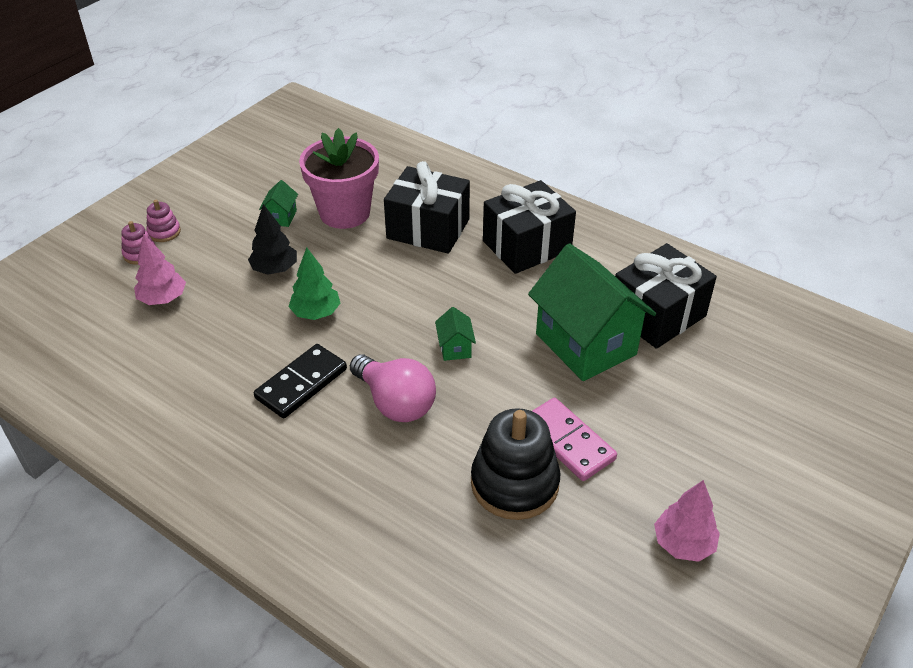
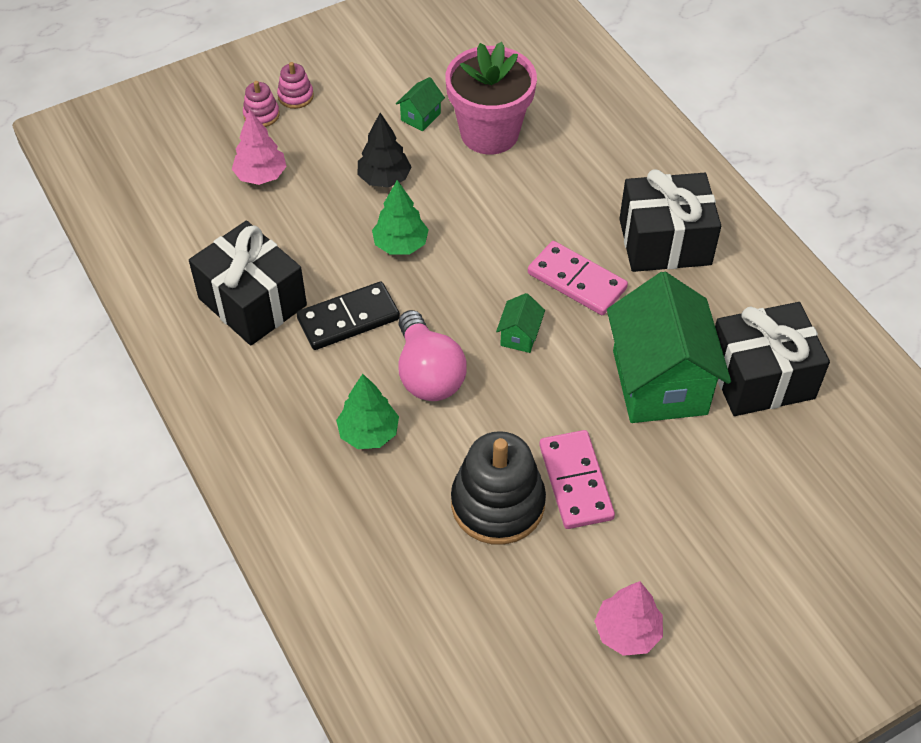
camera: 25 degrees right, 10 degrees up
black gift [384,161,470,254] -> black gift moved to [189,221,307,346]
none -> green tree [336,374,399,449]
none -> pink domino [528,241,628,315]

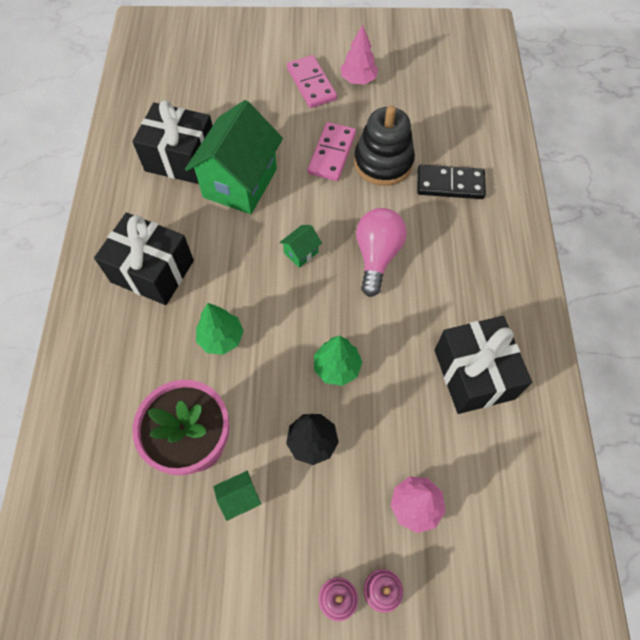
camera: 150 degrees left, 10 degrees up
black domino [297,282,400,350] -> black domino moved to [417,165,486,199]
green tree [336,374,399,449] -> green tree moved to [196,303,244,355]
pink domino [528,241,628,315] -> pink domino moved to [287,55,337,108]

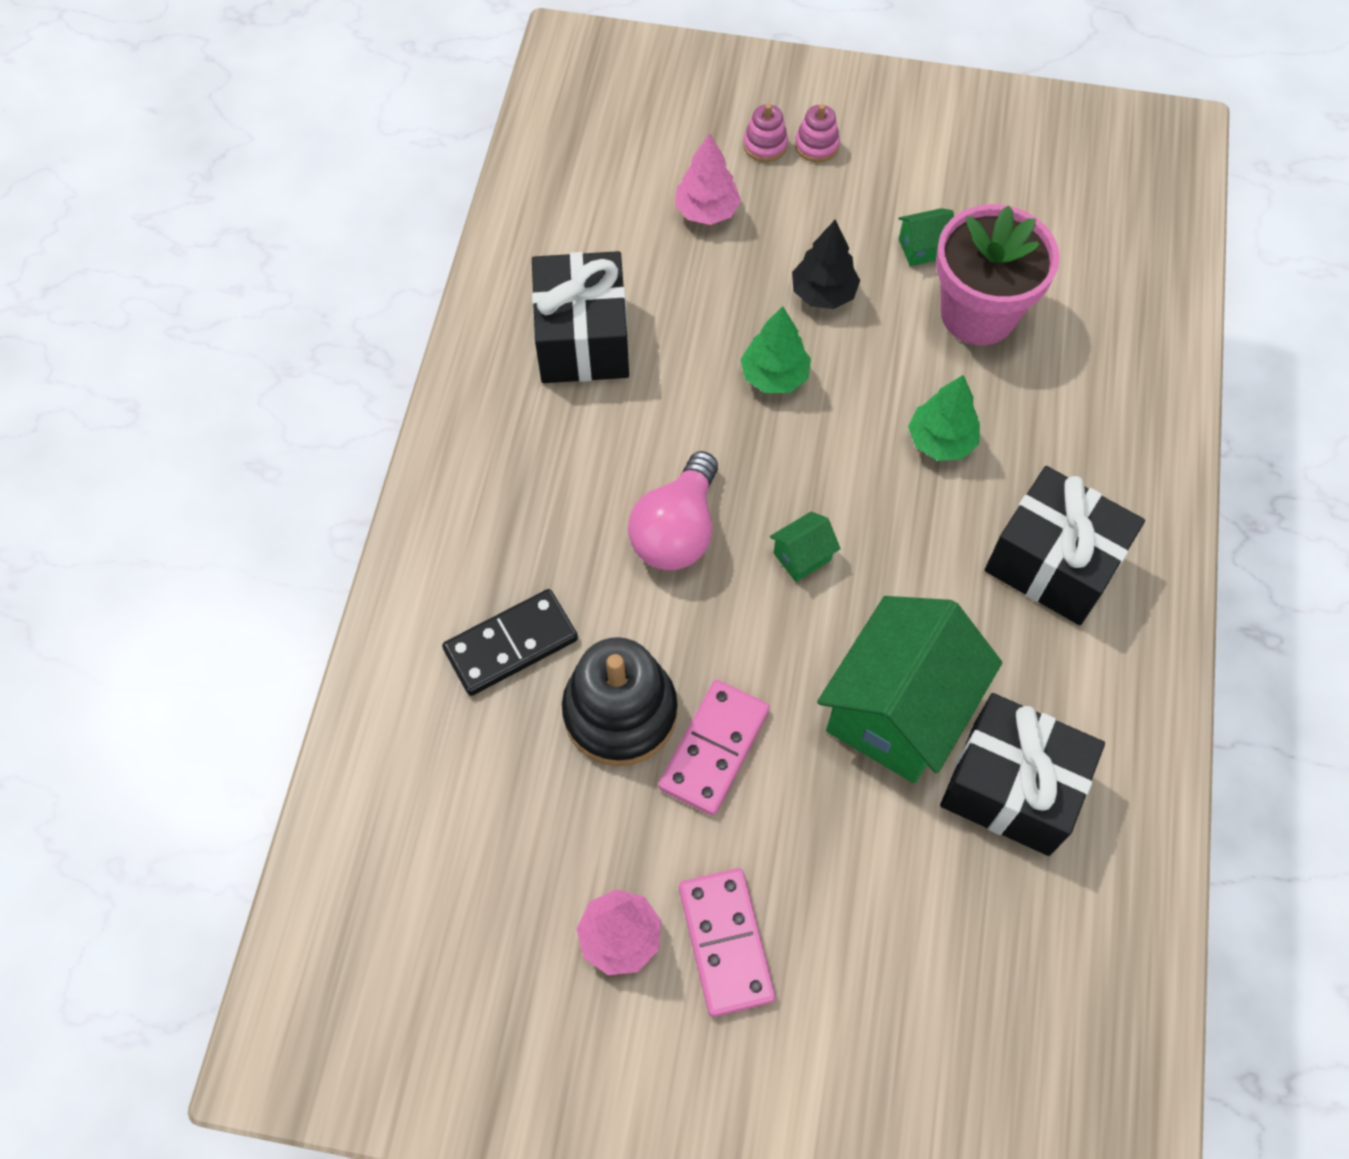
camera: 170 degrees left, 0 degrees up
black domino [417,165,486,199] -> black domino turned 45 degrees counterclockwise [442,589,578,696]

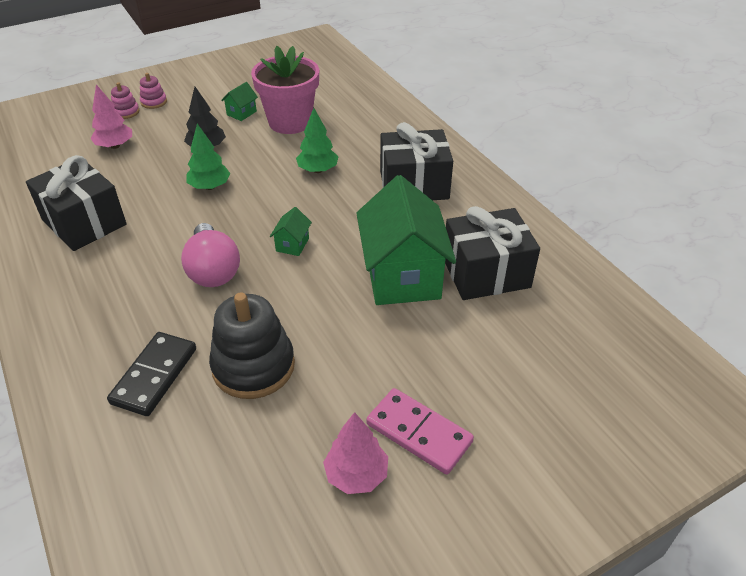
camera: 40 degrees left, 20 degrees down
pink domino [658,680,770,816] -> none

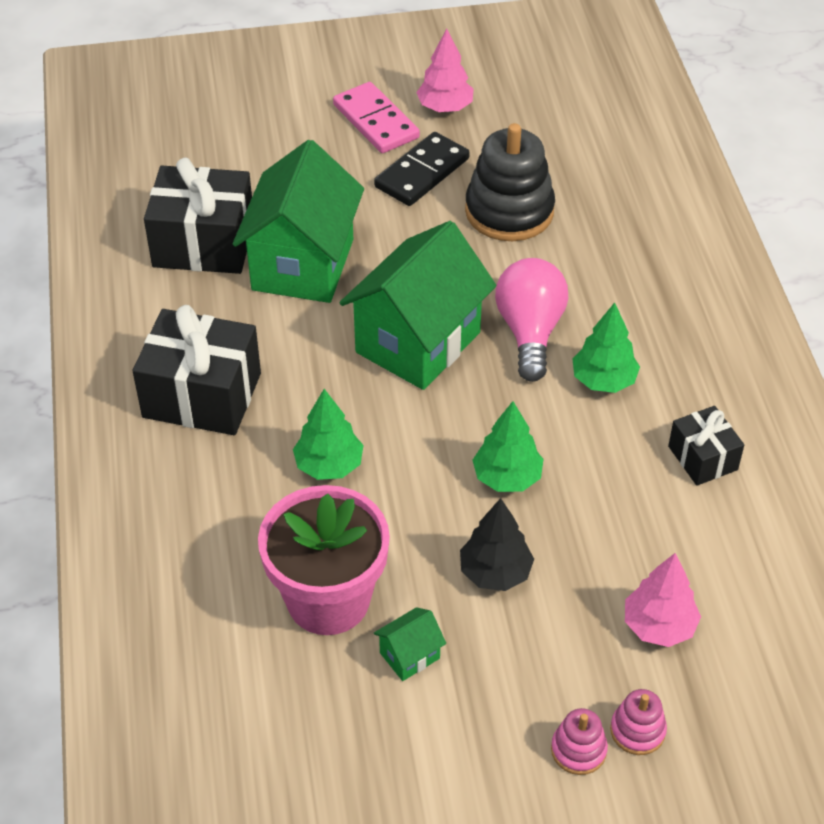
camera: 160 degrees left, 5 degrees up
black gift [26,155,127,251] -> black gift [668,406,744,486], size x0.55
black domino [107,332,196,416] -> black domino moved to [374,132,470,206]
green house [270,207,312,256] -> green house [340,221,496,390], size x2.47
none -> green tree [573,303,640,393]

